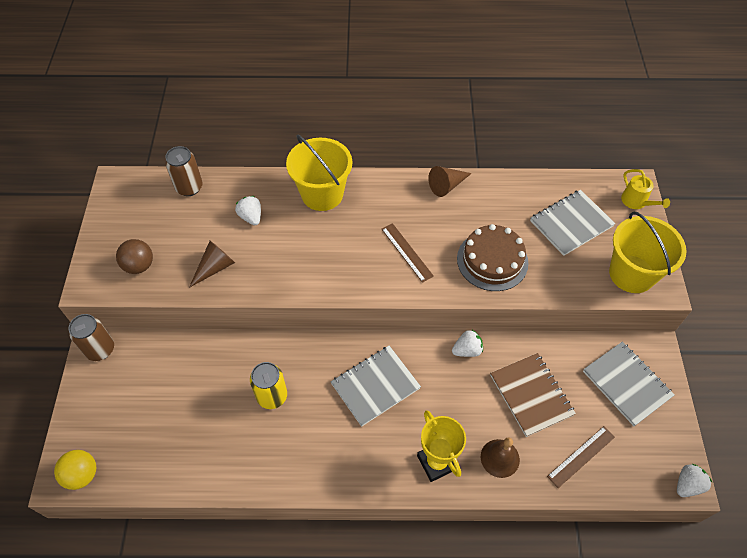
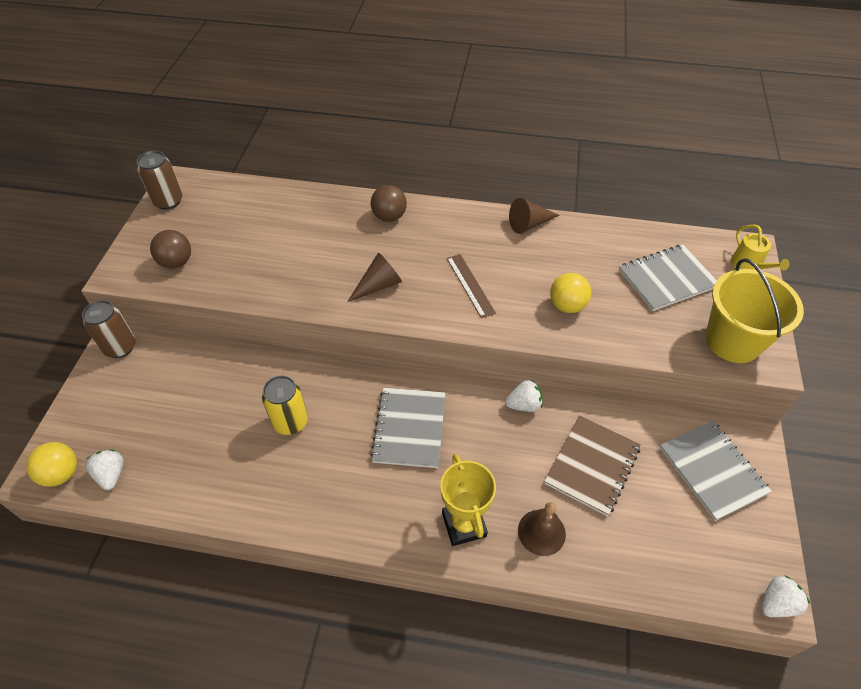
camera: 10 degrees right, 5 degrees down
brown can [165,146,203,196] -> brown can moved to [137,151,182,210]
brown cone [189,241,235,288] -> brown cone moved to [347,253,402,302]
white strawberry [235,196,261,225] -> white strawberry moved to [86,450,124,490]
yellow bucket [286,135,352,211] -> brown ball [371,185,407,222]
grey notebook [331,346,421,427] -> grey notebook turned 60 degrees counterclockwise [371,388,446,468]
brown cake [457,224,529,291] -> yellow ball [550,273,591,313]
brown notebook [490,353,576,437] -> brown notebook turned 45 degrees clockwise [544,415,641,516]
brown ruler [547,426,615,488] -> none

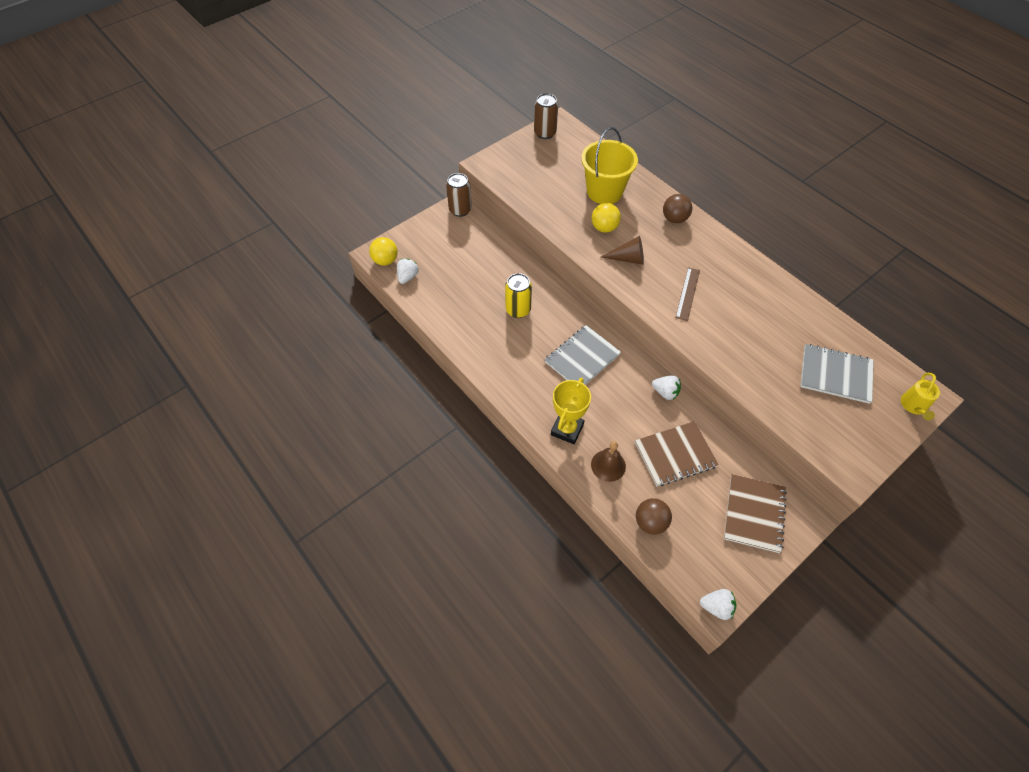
camera: 40 degrees right, 5 degrees up
brown ball [150,230,191,269] -> brown ball moved to [636,498,672,535]
brown cone [509,198,560,234] -> none
yellow ball [550,273,591,313] -> yellow ball moved to [592,203,621,233]
grey notebook [660,421,772,521] -> brown notebook [724,474,787,553]
yellow bucket [706,258,804,363] -> yellow bucket moved to [581,127,638,204]

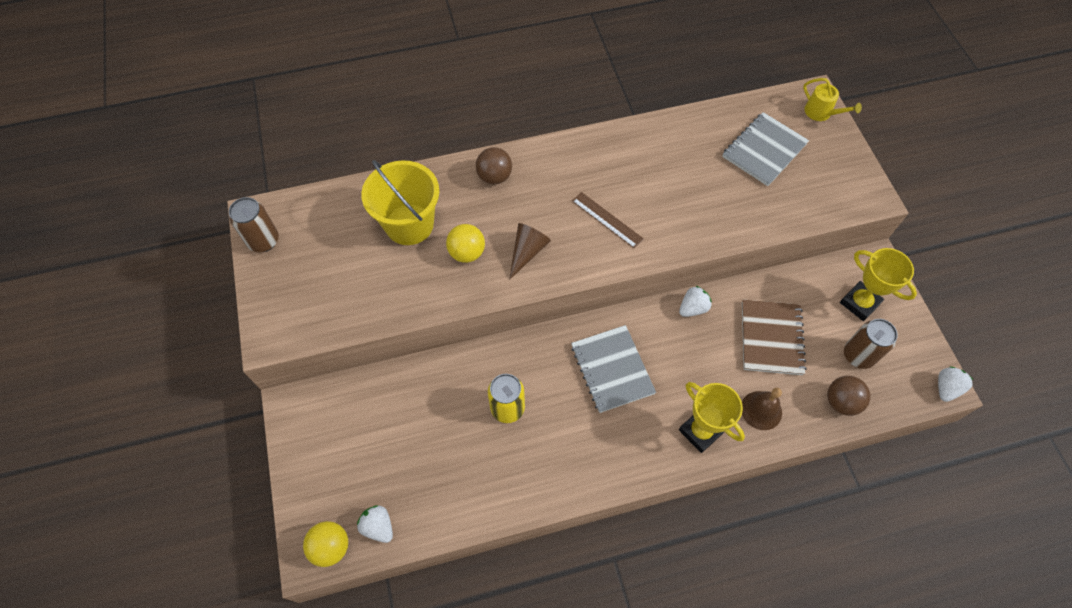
camera: 65 degrees left, 5 degrees up
brown can [446,173,472,217] -> brown can moved to [844,319,898,369]
brown notebook [724,474,787,553] -> yellow trophy [840,248,917,321]

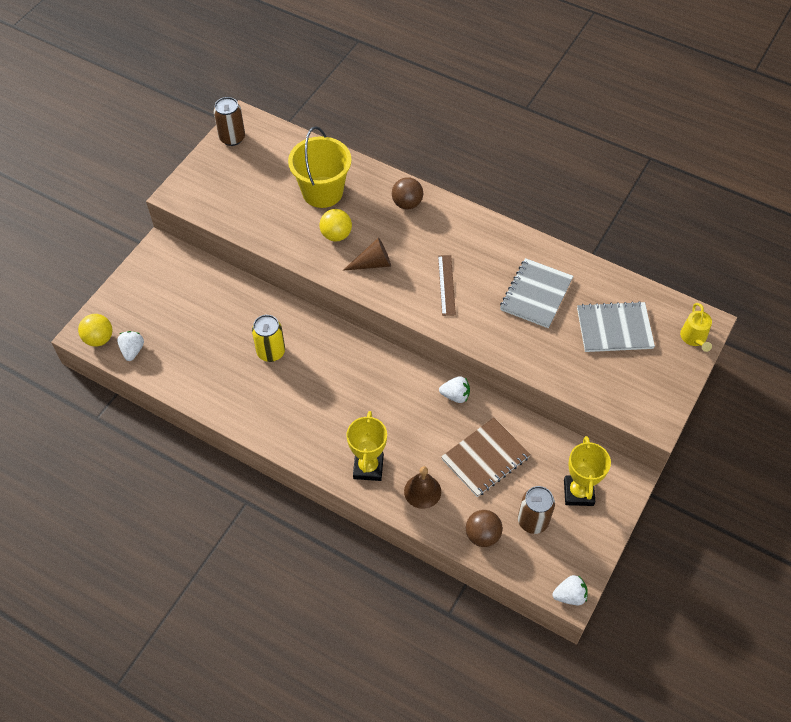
camera: 45 degrees right, 5 degrees down
grey notebook [571,325,656,413] -> grey notebook moved to [500,258,573,328]

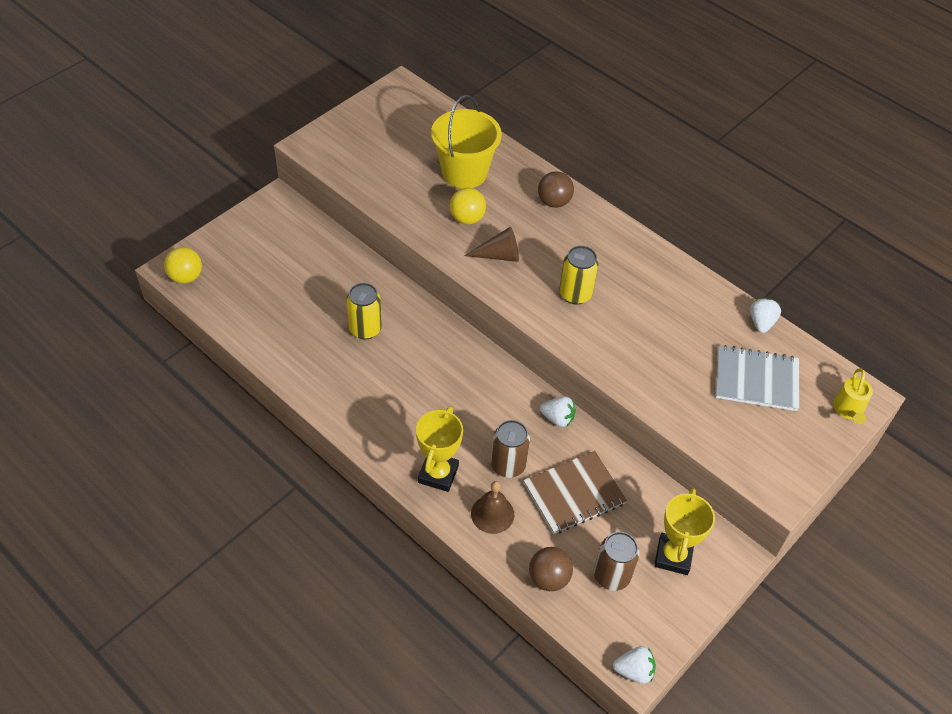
camera: 10 degrees right, 5 degrees down
white strawberry [117,331,144,361] -> white strawberry moved to [750,298,781,333]
brown can [214,97,245,146] -> brown can moved to [491,420,530,478]
brown ruler [438,255,456,316] -> yellow can [559,246,599,305]
grey notebook [500,258,573,328] -> none

